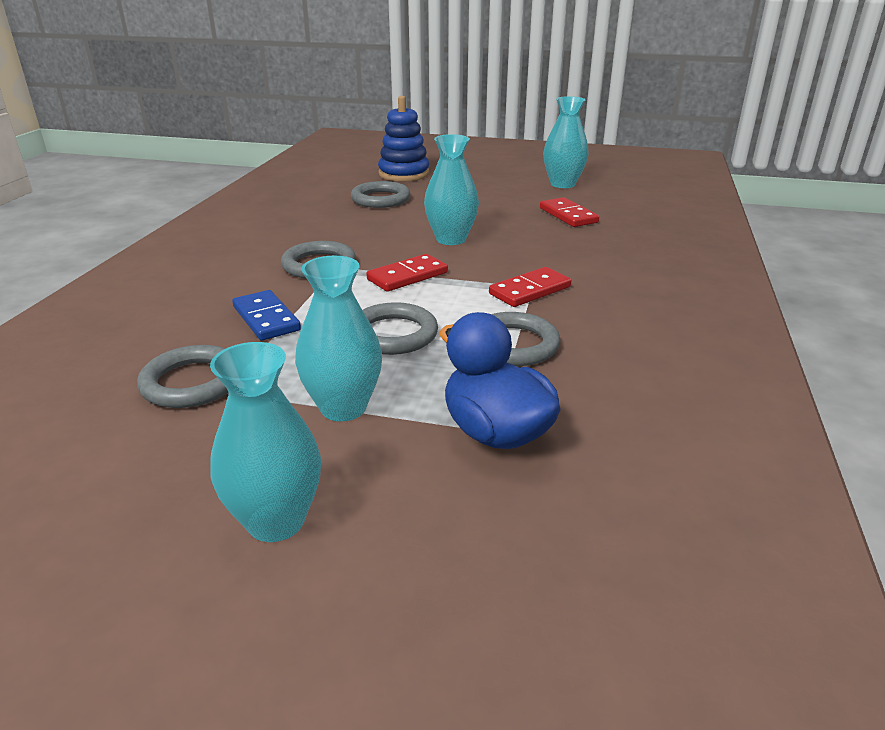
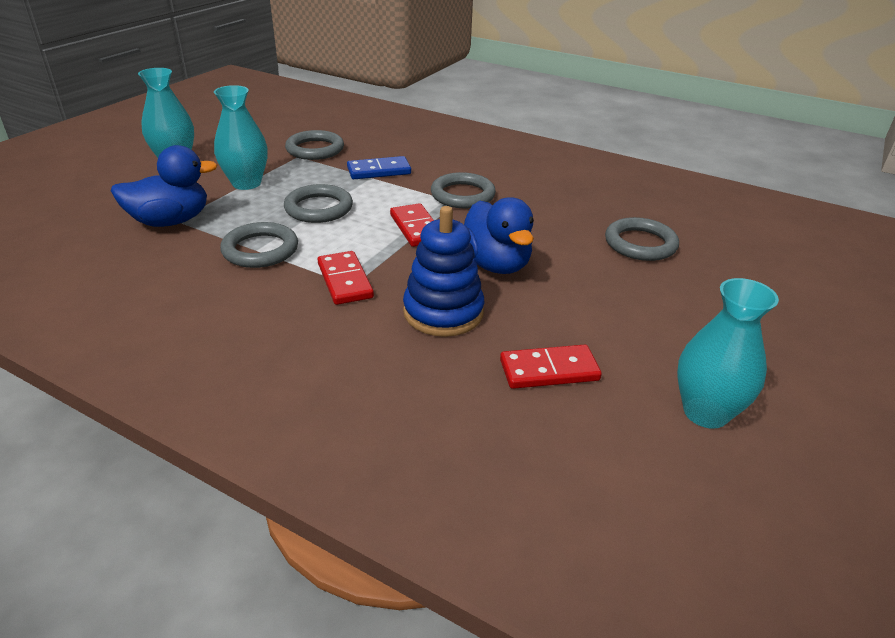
camera: 105 degrees right, 5 degrees up
blue stacking toy [378,96,430,182] -> blue stacking toy moved to [403,206,484,337]
turquoise vase [424,134,479,245] -> blue duck [464,197,534,274]

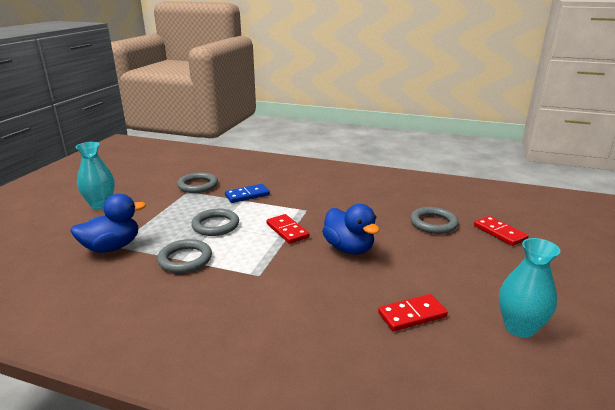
camera: 10 degrees left, 10 degrees down
turquoise vase [214,85,268,190] -> none
red domino [318,251,374,305] -> red domino moved to [474,216,528,246]
blue stacking toy [403,206,484,337] -> none
grey ring [431,172,496,208] -> none

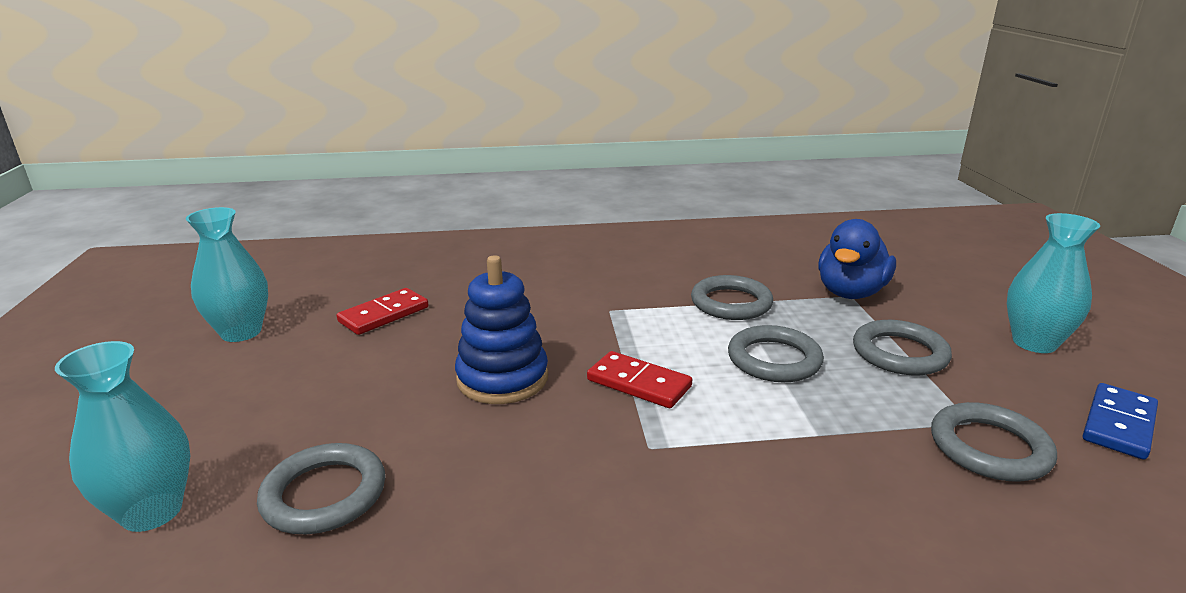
camera: 155 degrees right, 0 degrees up
blue domino [225,184,270,203] -> blue domino moved to [1083,383,1158,460]
blue duck [322,204,379,254] -> blue stacking toy [455,255,548,404]
red domino [474,216,528,246] -> turquoise vase [55,341,190,532]
none -> grey ring [853,320,952,375]

